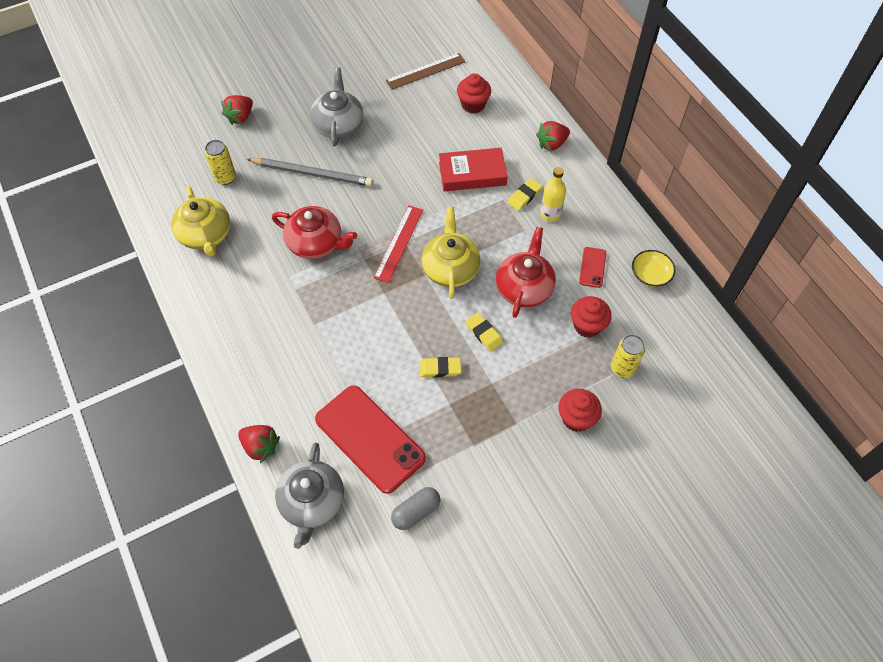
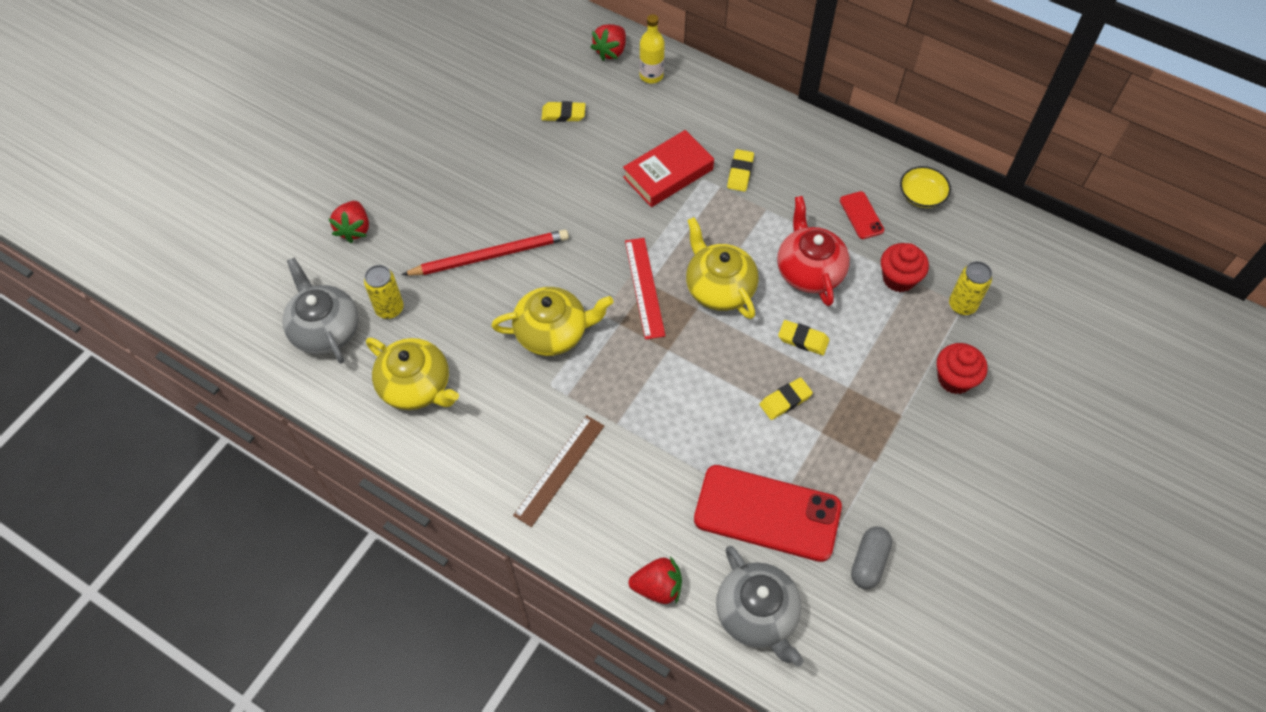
camera: 30 degrees left, 0 degrees up
grey pencil [247,158,373,186] -> red pencil [402,229,569,276]
red teapot [272,206,357,259] -> yellow teapot [491,287,613,356]
grey teapot [310,67,363,146] -> grey teapot moved to [282,258,358,364]
brown ruler [386,53,466,90] -> brown ruler moved to [513,415,604,527]
red cupcake [457,73,491,114] -> none
red strawberry [536,121,570,152] -> red strawberry moved to [590,24,626,61]
yellow bottle [540,167,566,222] -> yellow bottle moved to [639,14,665,83]
none -> yellow eraser [541,101,585,122]

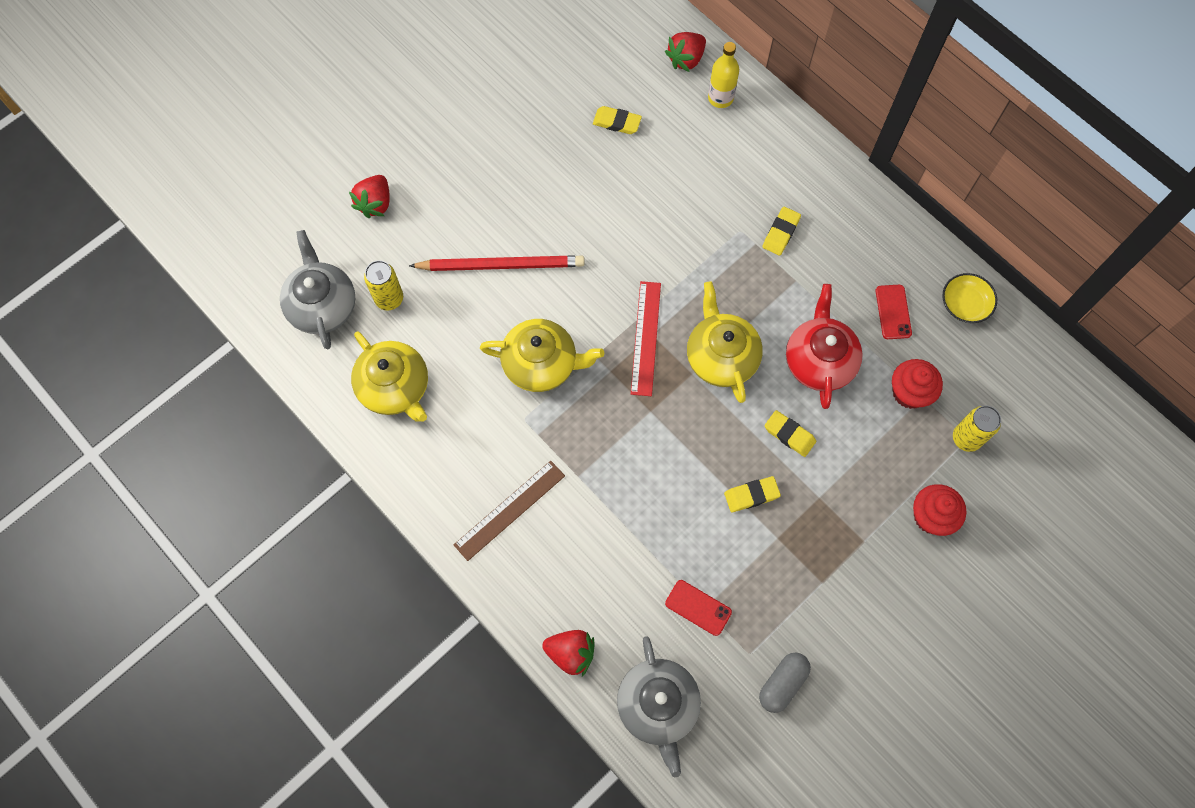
camera: 15 degrees right, 10 degrees up
red book [623,130,714,207] -> none
red phone [694,465,842,562] -> red phone [665,580,732,636], size x0.45

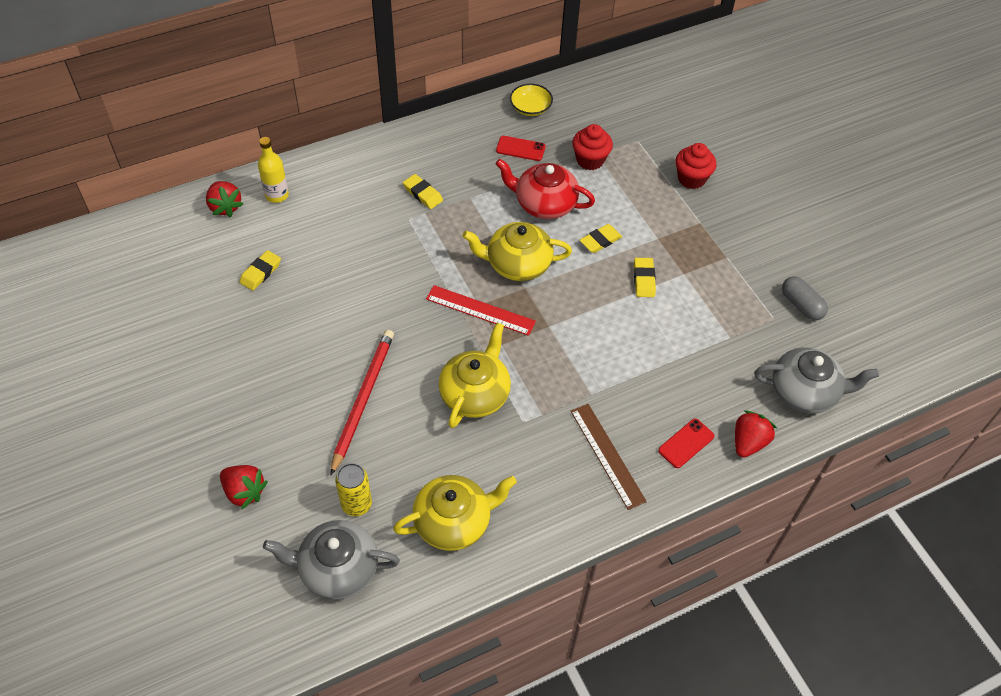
camera: 75 degrees left, 15 degrees down
red phone [665,580,732,636] -> red phone moved to [658,419,715,468]
yellow can [953,406,1001,452] -> none

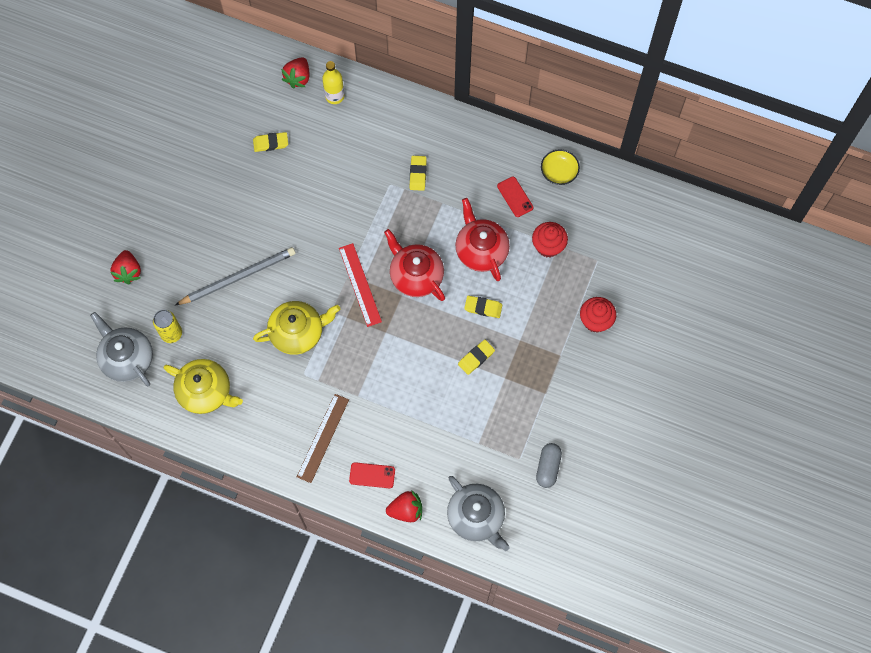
camera: 50 degrees right, 15 degrees up
red pencil [330,330,394,476] -> grey pencil [175,247,296,305]
yellow teapot [463,222,572,281] -> red teapot [384,229,445,301]

